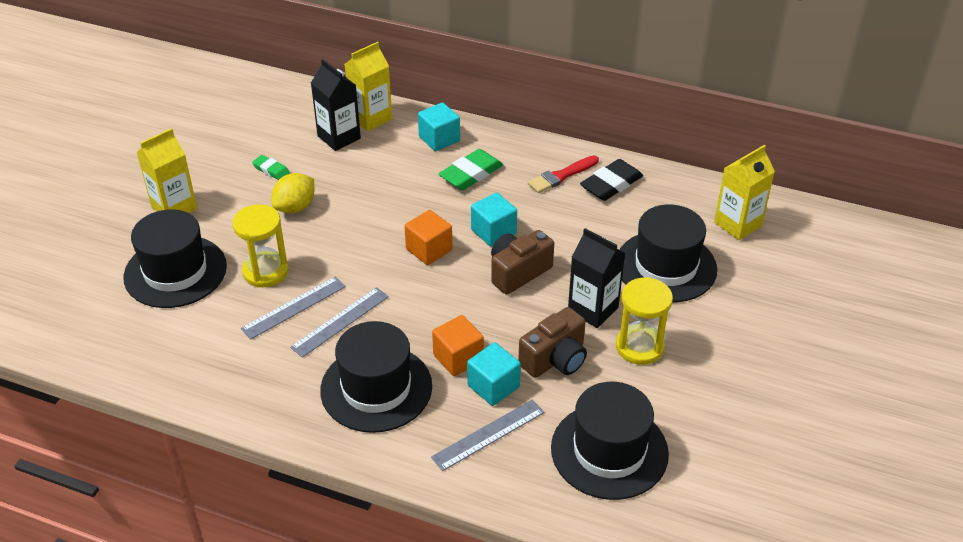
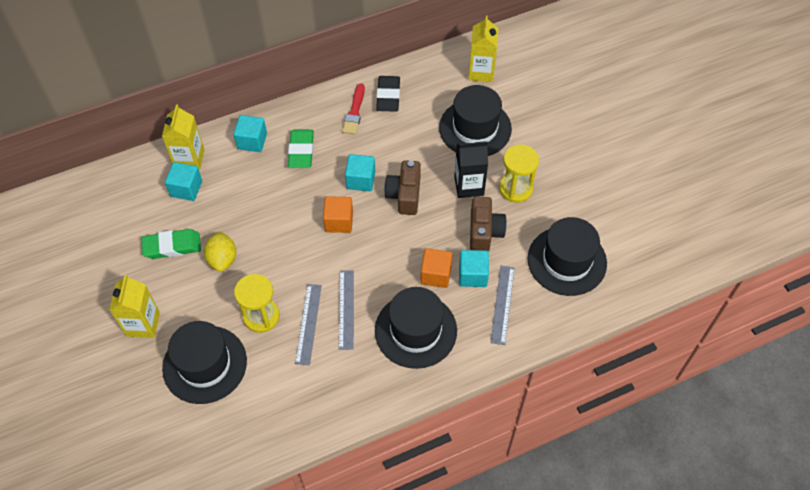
camera: 45 degrees left, 15 degrees up
green eraser [252,155,290,180] -> green eraser [142,229,201,259], size x1.77
black carton [311,59,361,151] -> turquoise cube [165,162,202,201]

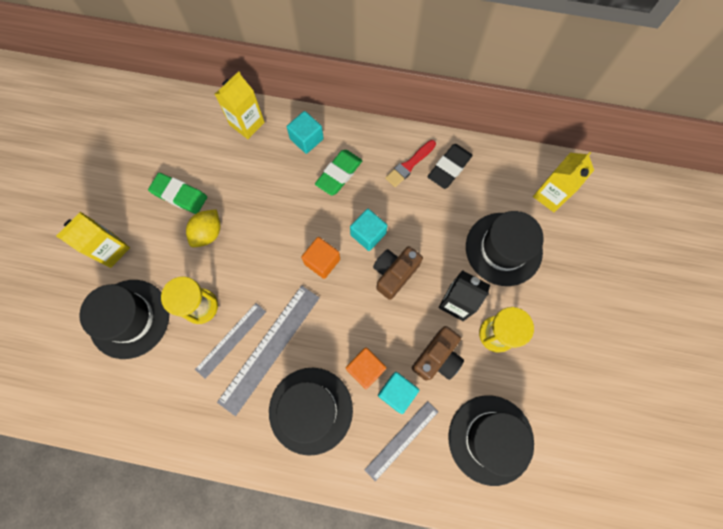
camera: 35 degrees right, 15 degrees up
turquoise cube [165,162,202,201] -> none
grey ruler [339,270,354,350] -> grey ruler [217,286,320,416], size x1.60

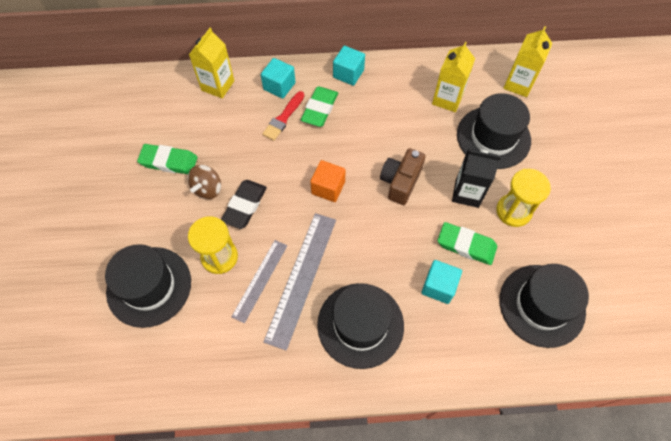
camera: 15 degrees left, 10 degrees down
yellow carton [56,212,130,268] -> yellow carton moved to [432,42,475,112]
yellow lemon [186,209,221,247] -> brown spinning top [188,165,221,199]
orange cube [346,347,386,389] -> none
turquoise cube [350,209,387,251] -> turquoise cube moved to [333,46,365,86]
grey ruler [364,401,438,481] -> none
red brush [385,140,436,187] -> red brush moved to [262,91,304,141]
brown camera [412,326,464,380] -> green eraser [438,222,497,265]
black eraser [428,144,473,189] -> black eraser moved to [221,180,267,229]

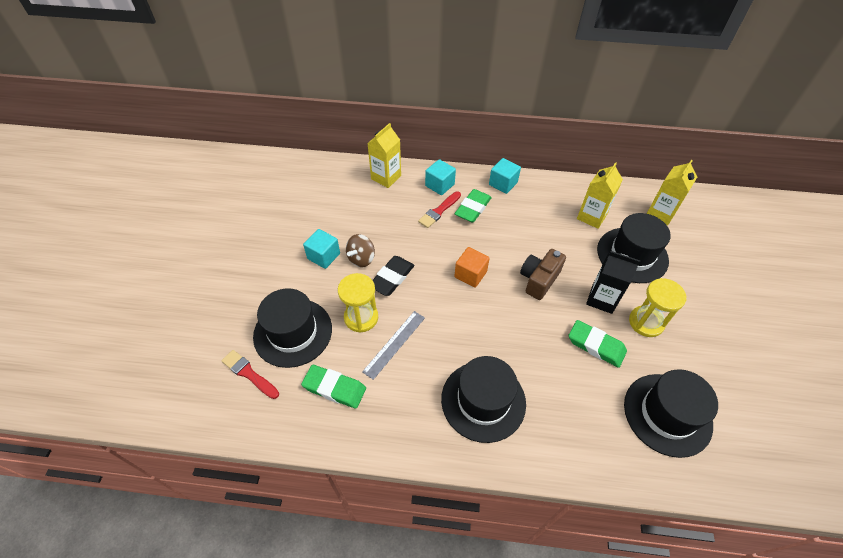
camera: 10 degrees right, 10 degrees down
green eraser [137,144,198,174] -> green eraser moved to [301,365,366,409]
grey ruler [263,213,336,351] -> none
turquoise cube [421,260,462,304] -> turquoise cube moved to [303,229,340,269]
none -> red brush [221,350,279,399]

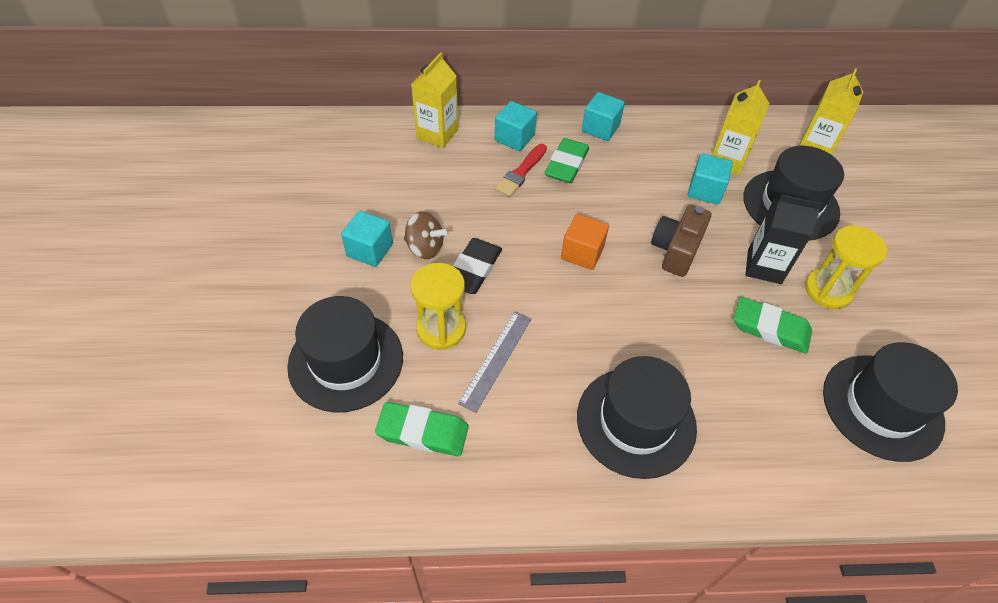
camera: 10 degrees left, 0 degrees up
red brush [221,350,279,399] -> none
brown spinning top [346,234,375,267] -> brown spinning top turned 90 degrees counterclockwise [404,211,447,259]
none -> turquoise cube [688,153,733,204]

